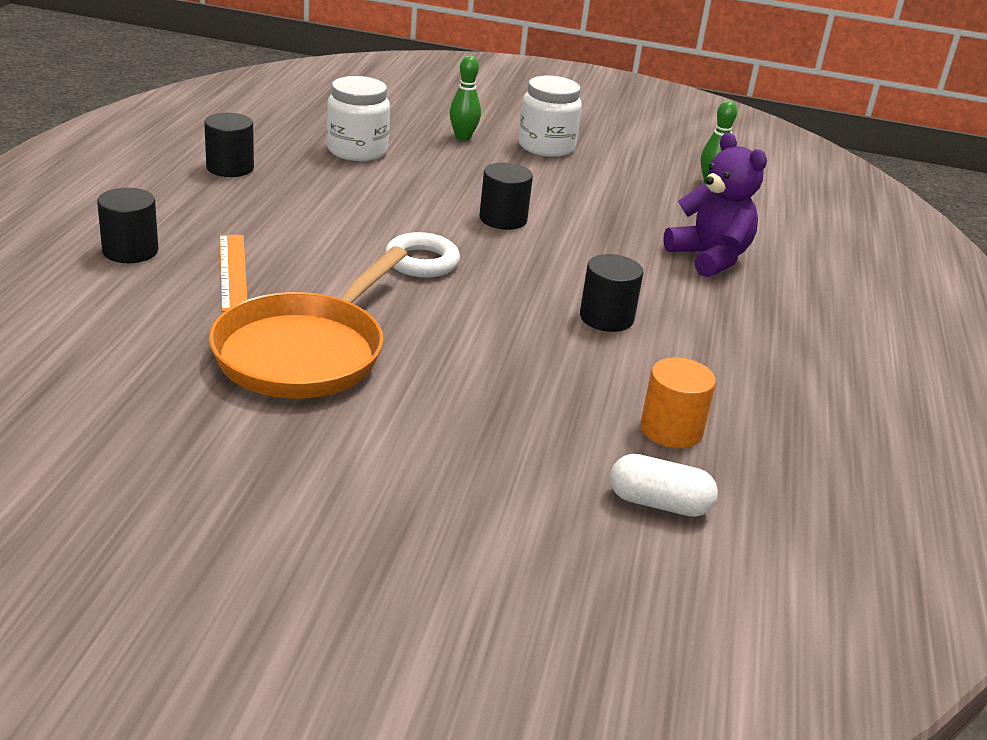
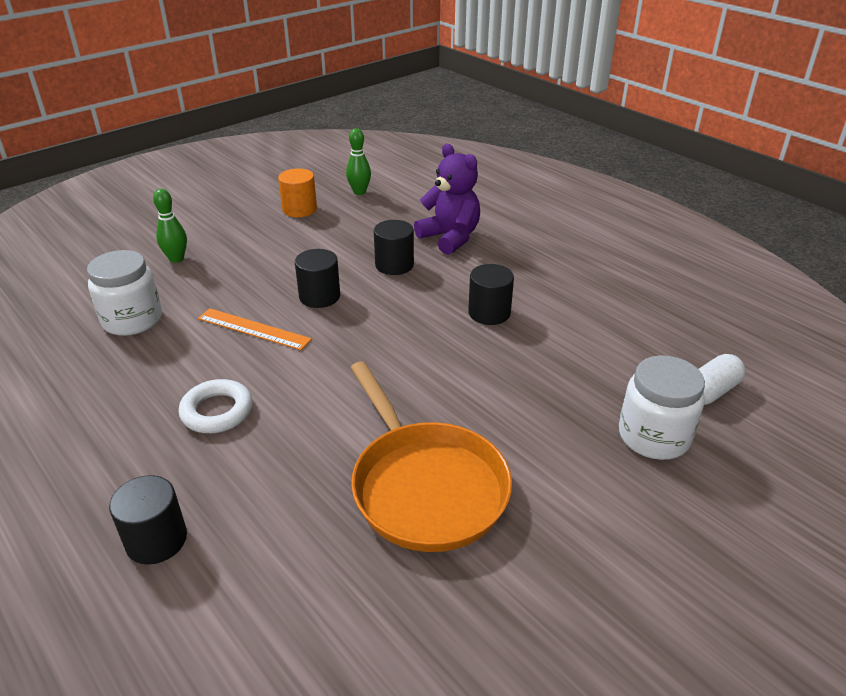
camera: 50 degrees left, 5 degrees up
black cylinder [204,113,254,177] -> black cylinder moved to [374,220,414,275]
orange ruler [220,235,248,312] -> orange ruler moved to [198,308,312,350]
white ring [385,232,460,278] -> white ring moved to [179,379,253,433]
white jar [518,76,582,157] -> white jar moved to [619,355,705,460]
orange cylinder [641,357,716,448] -> orange cylinder moved to [278,168,317,217]
purple teddy bear [663,133,767,277] -> purple teddy bear turned 45 degrees clockwise [414,144,480,255]

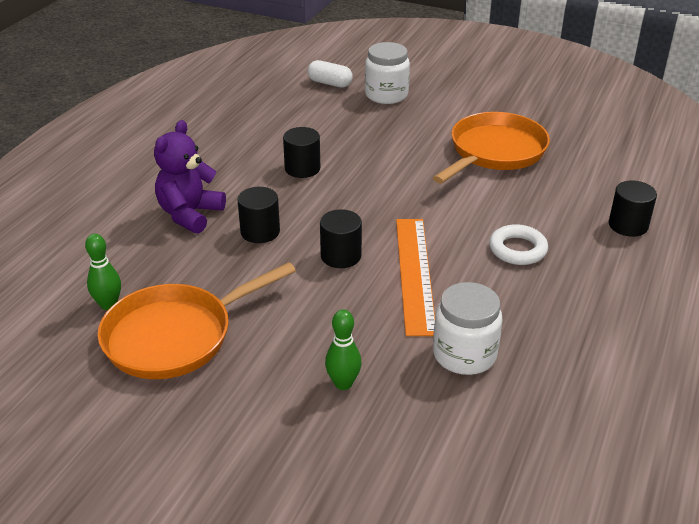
camera: 115 degrees left, 0 degrees up
orange ruler [198,308,312,350] -> orange ruler [396,219,435,336], size x1.55
orange cylinder [278,168,317,217] -> orange pan [98,262,296,379]

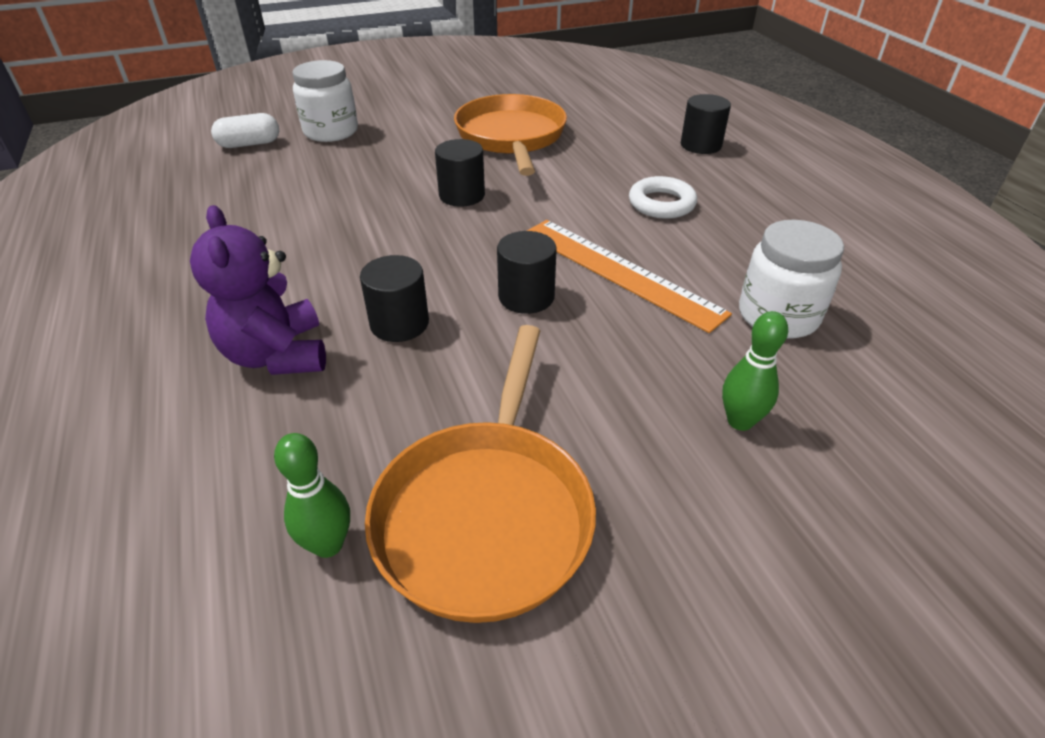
camera: 45 degrees left, 5 degrees up
black cylinder [283,127,320,178] -> black cylinder moved to [435,139,485,207]

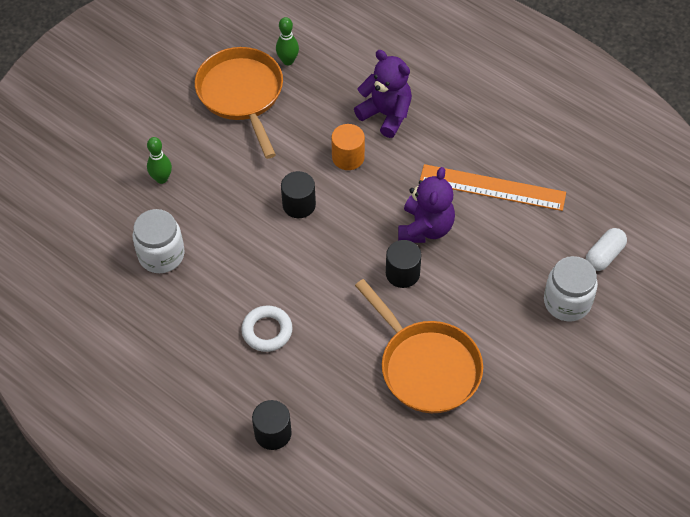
camera: 150 degrees right, 15 degrees up
black cylinder [360,255,429,342] -> orange cylinder [331,124,365,170]
orange ruler [527,220,732,333] -> orange ruler moved to [420,164,566,211]
none -> purple teddy bear [398,167,455,243]

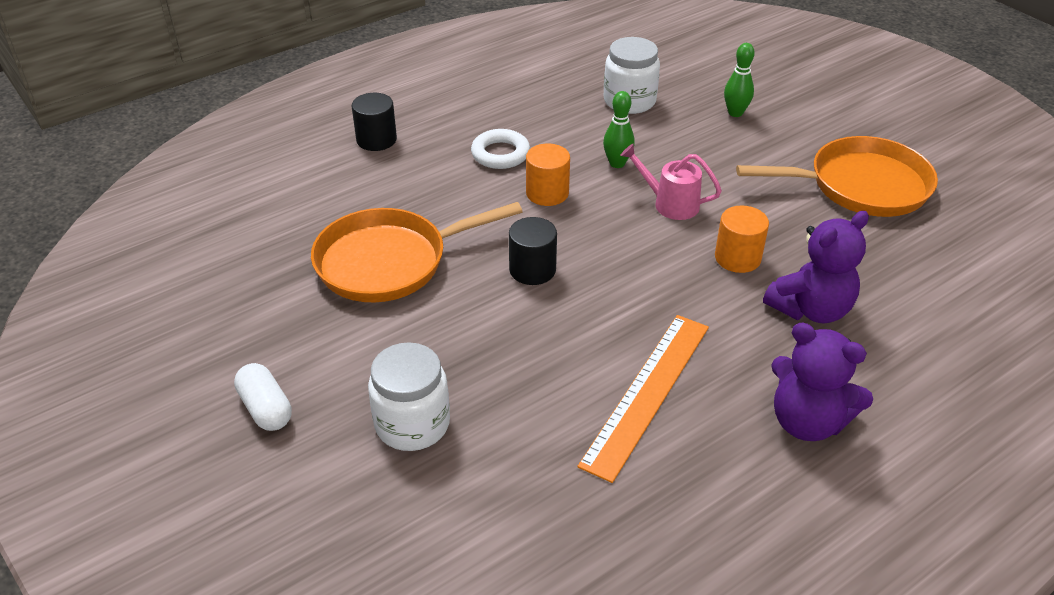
camera: 105 degrees right, 15 degrees down
green bowling pin [276,17,299,65] -> green bowling pin moved to [603,91,635,168]
black cylinder [281,171,316,218] -> pink watering can [620,144,722,220]
purple teddy bear [398,167,455,243] -> purple teddy bear moved to [771,323,873,441]
white capsule [586,228,627,271] -> white capsule moved to [234,363,292,431]
none -> orange cylinder [526,144,570,206]

